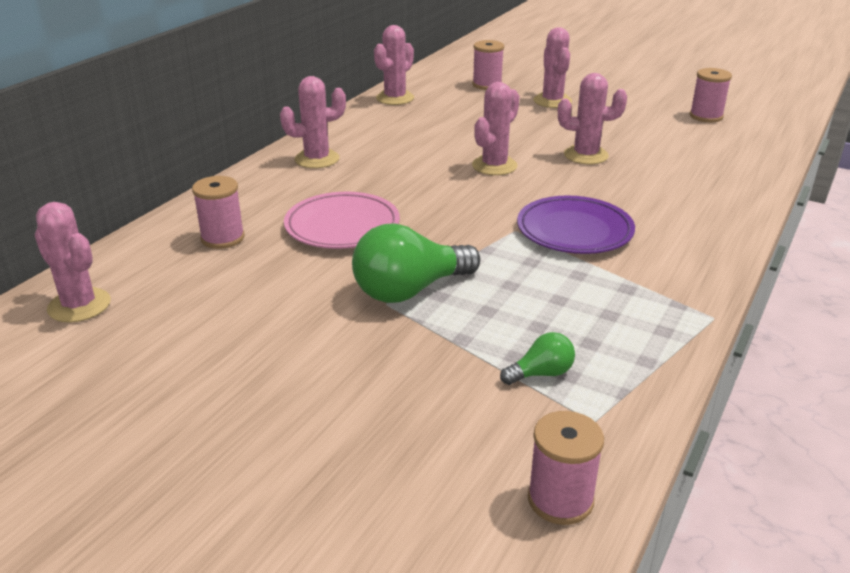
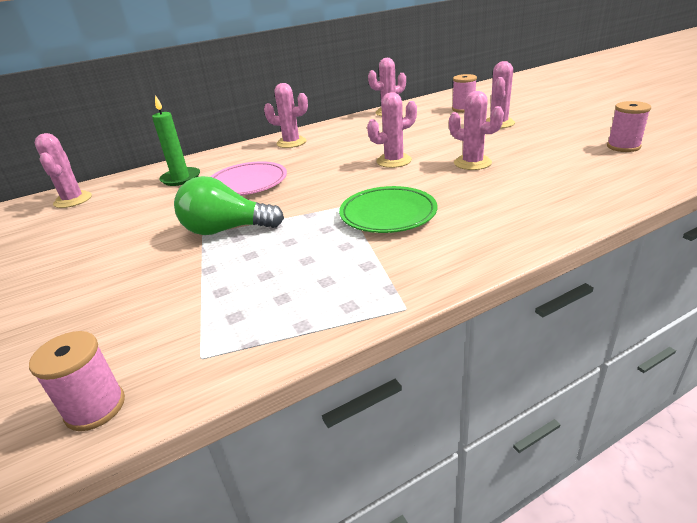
camera: 35 degrees right, 0 degrees up
pink spool [192,176,245,249] -> green candle [152,95,200,186]
green light bulb [500,332,575,385] -> none
purple plate [517,196,635,254] -> green plate [339,186,437,233]

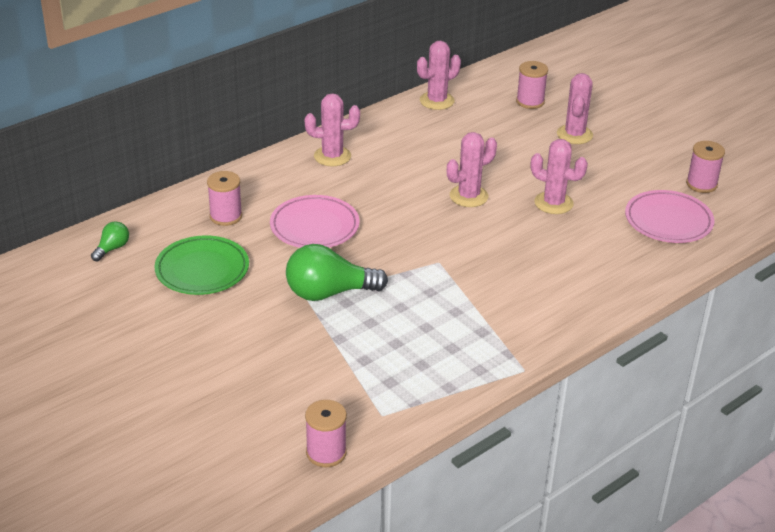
camera: 15 degrees left, 5 degrees up
pink cactus [35,133,92,208] -> green light bulb [91,221,129,261]
green candle [152,95,200,186] -> pink spool [207,171,242,226]
green plate [339,186,437,233] -> green plate moved to [154,236,249,295]
none -> pink plate [625,190,715,243]

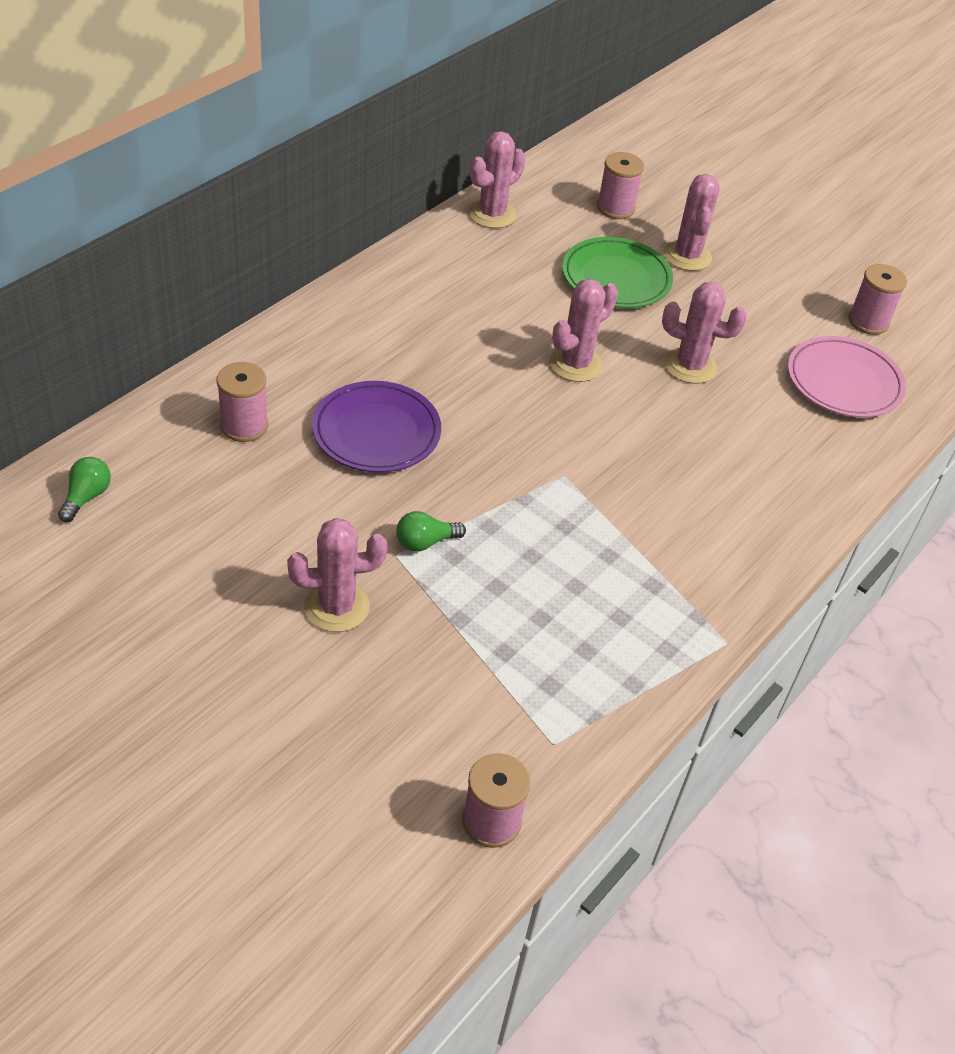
camera: 15 degrees left, 10 degrees up
green plate [154,236,249,295] -> green plate moved to [562,237,673,308]
pink plate [270,195,359,248] -> purple plate [312,381,441,473]
green light bulb [286,244,388,301] -> green light bulb [396,511,466,552], size x0.49
pink cactus [305,93,360,166] -> pink cactus moved to [287,518,388,632]

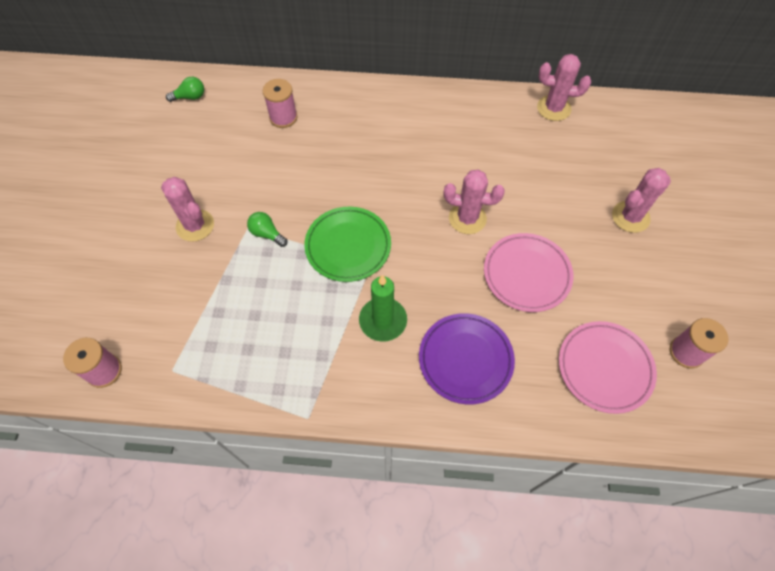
camera: 60 degrees right, 15 degrees up
purple plate [312,381,441,473] -> purple plate moved to [419,313,515,405]
green plate [562,237,673,308] -> green plate moved to [304,207,391,282]
pink spool [597,152,644,219] -> none
pink cactus [662,282,747,384] -> pink plate [484,233,573,312]
none -> green candle [359,275,407,342]

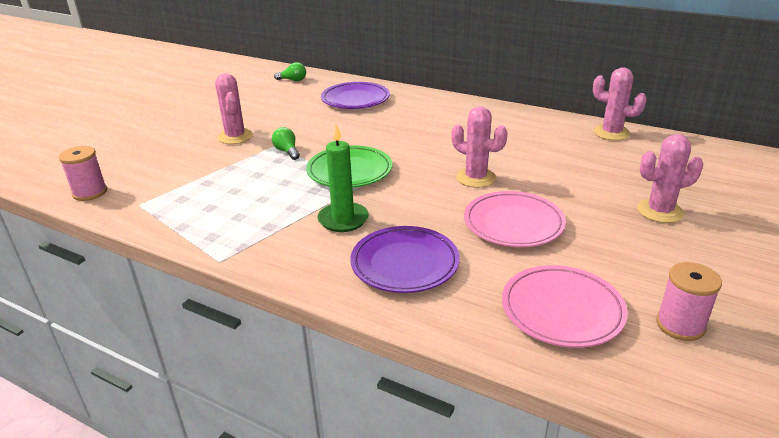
camera: 25 degrees right, 30 degrees down
pink spool [263,79,297,128] -> purple plate [321,82,390,109]

